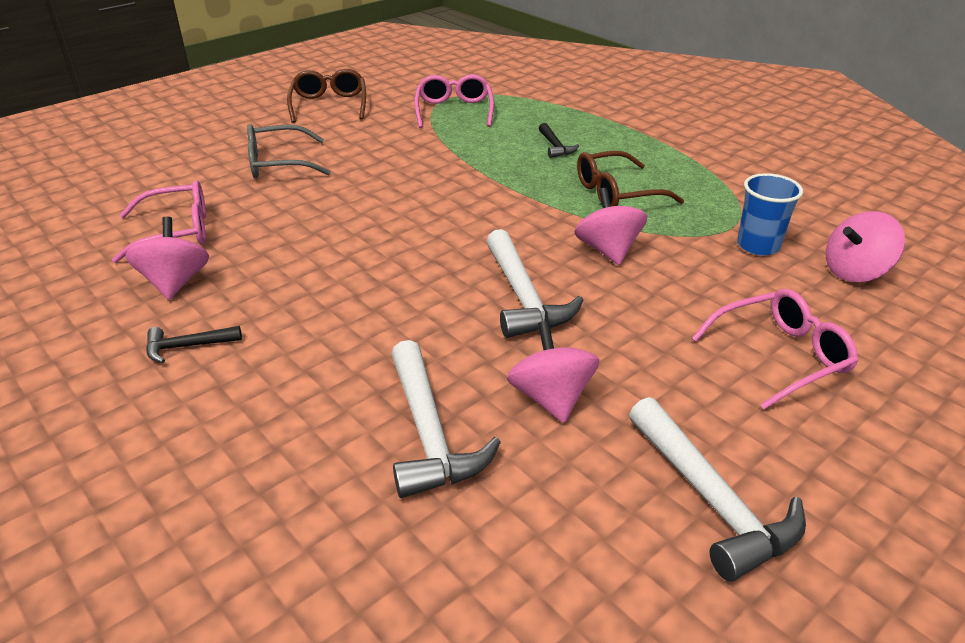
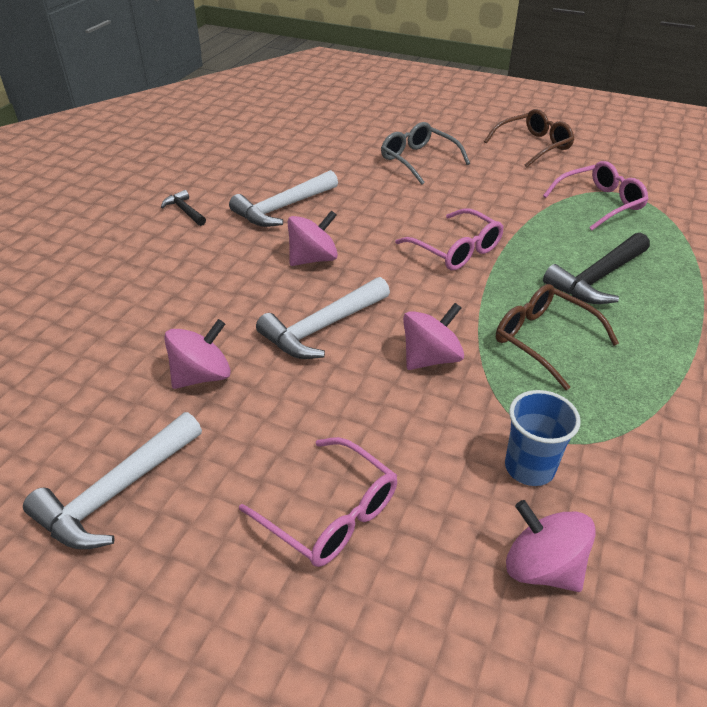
camera: 65 degrees right, 5 degrees up
pink glasses [112,180,206,263] -> pink glasses moved to [395,209,504,270]
pink spinning top [125,217,209,300] -> pink spinning top moved to [288,210,338,266]
white hammer [391,340,501,498] -> white hammer moved to [229,170,338,227]
black hammer [539,123,579,158] -> black hammer [543,232,650,304], size x1.87

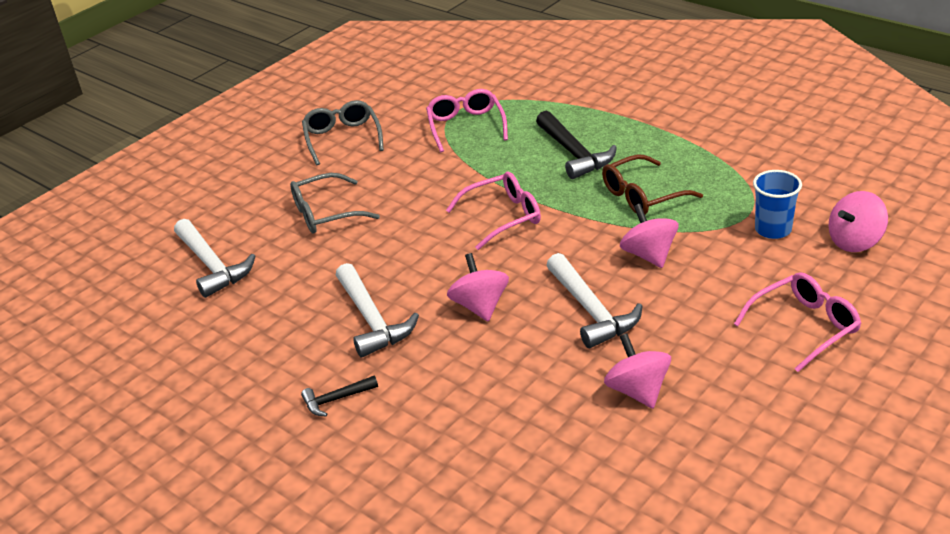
camera: 70 degrees left, 5 degrees down
white hammer [23,412,202,549] -> white hammer moved to [174,219,255,298]
brown glasses [484,109,574,168] -> grey glasses [302,100,384,165]

